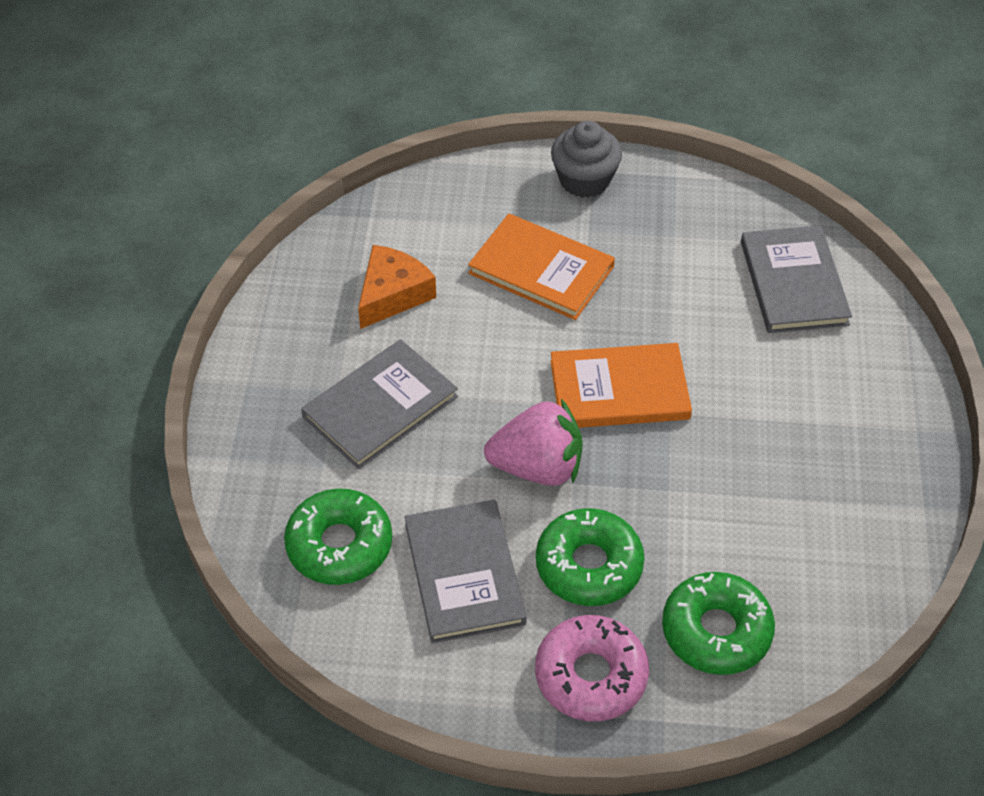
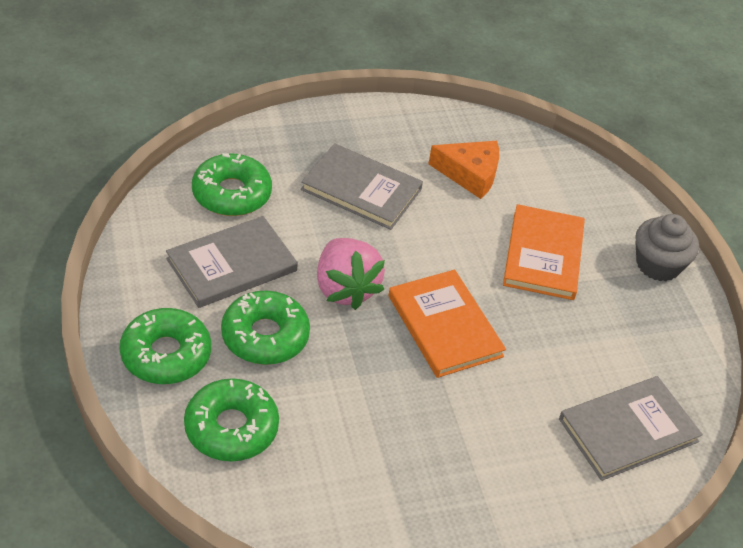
camera: 65 degrees right, 5 degrees down
pink donut [535,615,649,721] -> green donut [120,308,211,384]

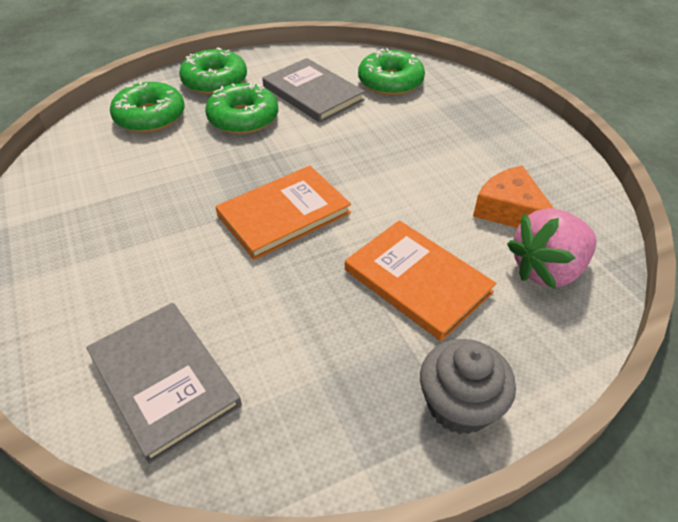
camera: 85 degrees right, 0 degrees up
grey book [301,143,423,230] -> none
pink strawberry [317,238,385,310] -> pink strawberry moved to [507,208,596,289]
orange cheese [428,141,499,199] -> orange cheese turned 135 degrees clockwise [473,166,554,228]
orange book [503,204,585,300] -> orange book turned 45 degrees clockwise [345,220,496,341]

